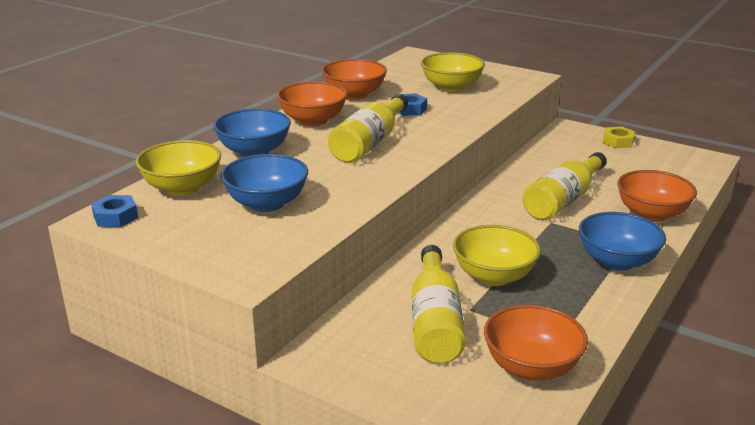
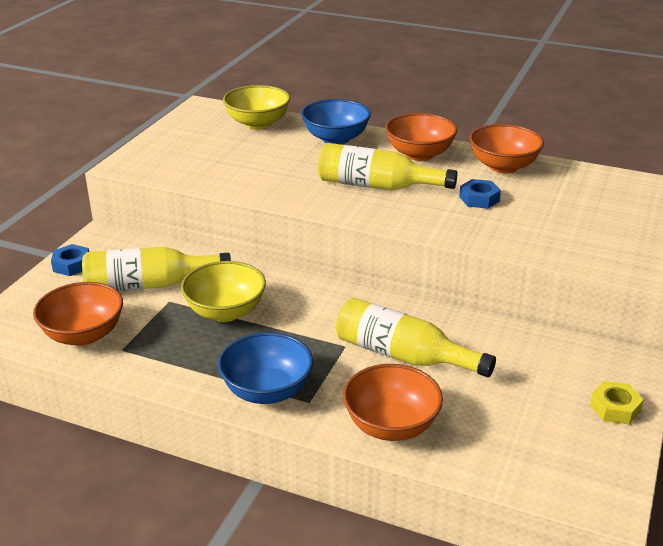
camera: 80 degrees right, 5 degrees up
blue nut [91,195,138,227] -> blue nut moved to [51,244,89,276]
blue bowl [221,154,308,212] -> none
yellow bowl [421,52,485,92] -> none

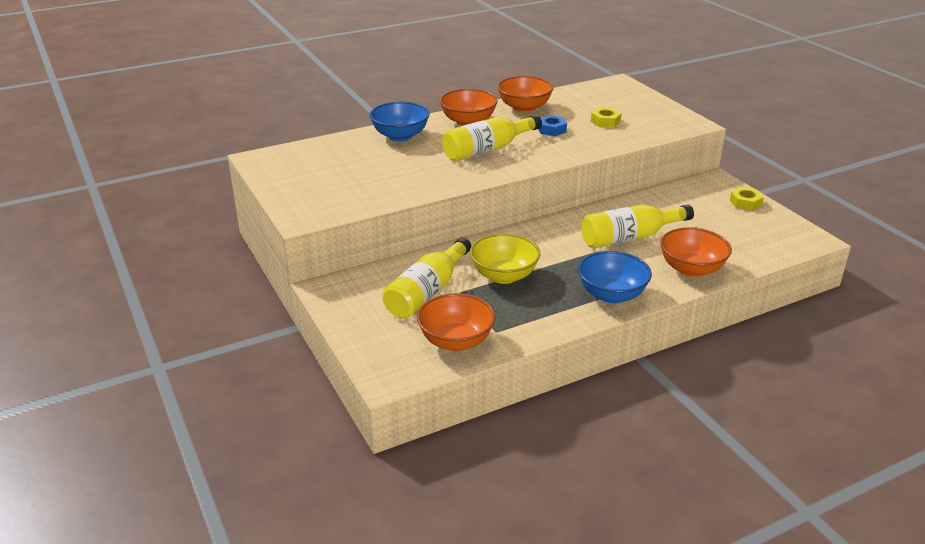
camera: 50 degrees left, 0 degrees up
blue nut [51,244,89,276] -> none
yellow bowl [223,85,290,129] -> none
none -> yellow nut [591,108,622,127]

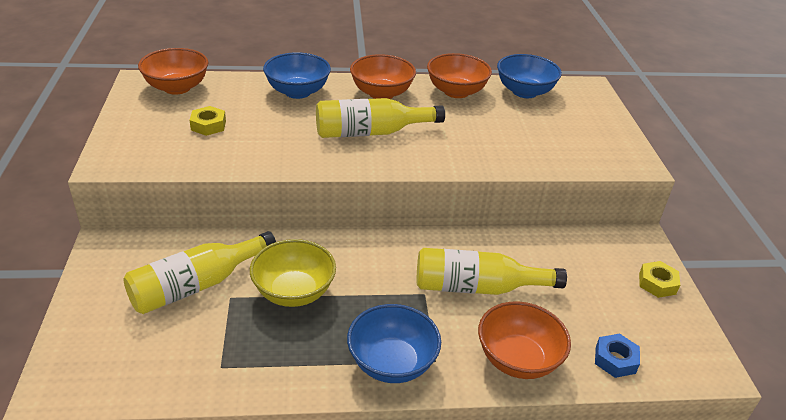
camera: 20 degrees right, 5 degrees up
orange bowl [417,293,495,351] -> orange bowl moved to [138,48,208,95]
blue nut [538,115,567,136] -> blue nut moved to [595,334,640,378]
yellow nut [591,108,622,127] -> yellow nut moved to [190,106,226,136]
none -> blue bowl [497,54,562,98]

